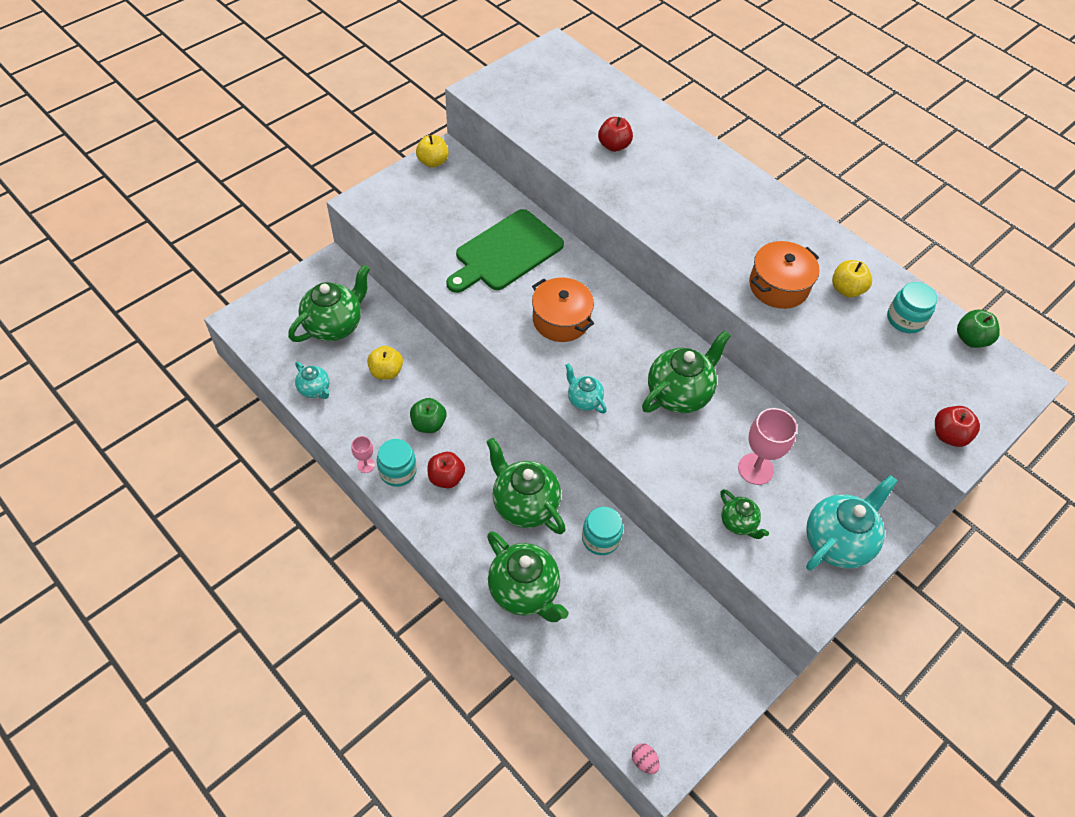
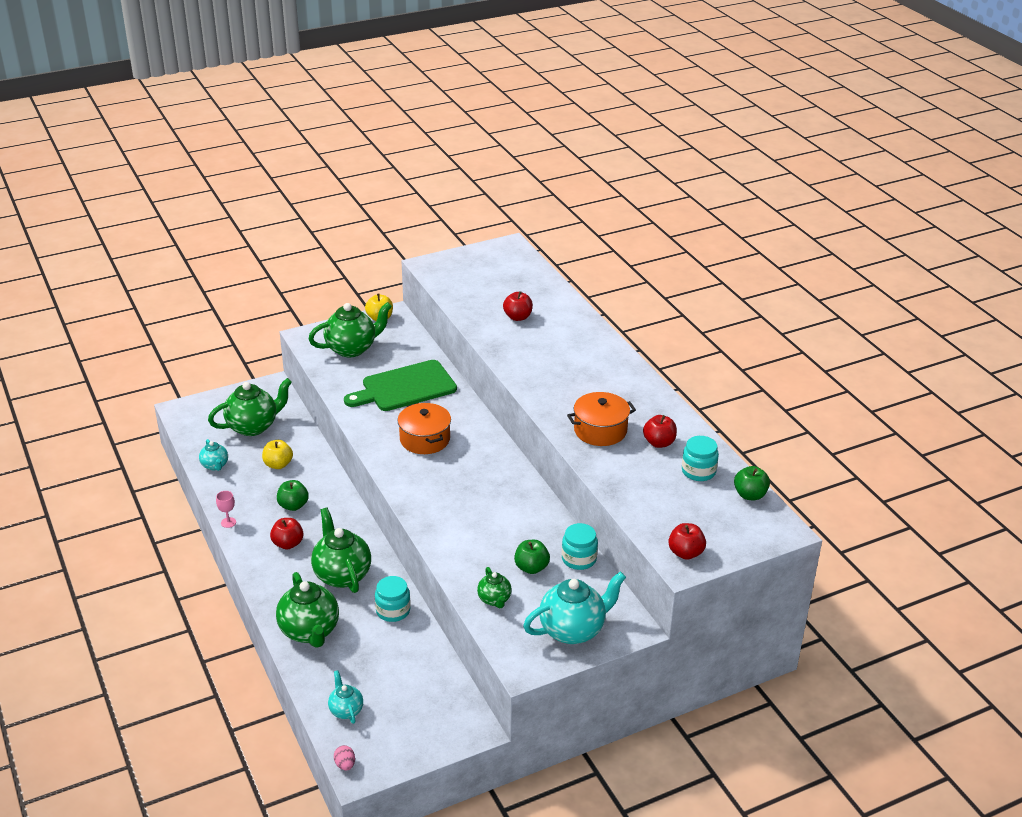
camera: 20 degrees right, 20 degrees down
turquoise jar [377,439,417,487] -> turquoise jar moved to [562,523,598,570]
turquoise teapot [565,363,607,414] -> turquoise teapot moved to [328,670,363,724]
green teapot [642,330,731,413] -> green teapot moved to [308,302,392,357]
pink goblet [738,408,797,485] -> green apple [514,540,550,574]
yellow apple [832,260,872,297] -> red apple [643,415,677,448]

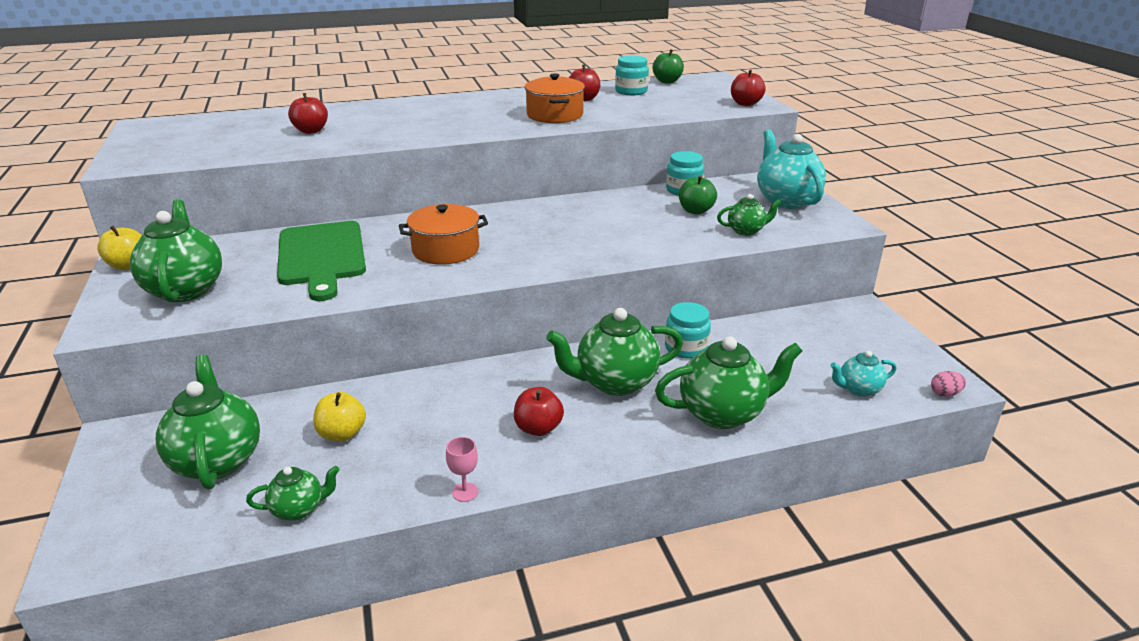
camera: 80 degrees left, 5 degrees down
turquoise teapot [199,439,228,471] -> green teapot [246,466,340,521]
green apple [277,480,309,511] -> none

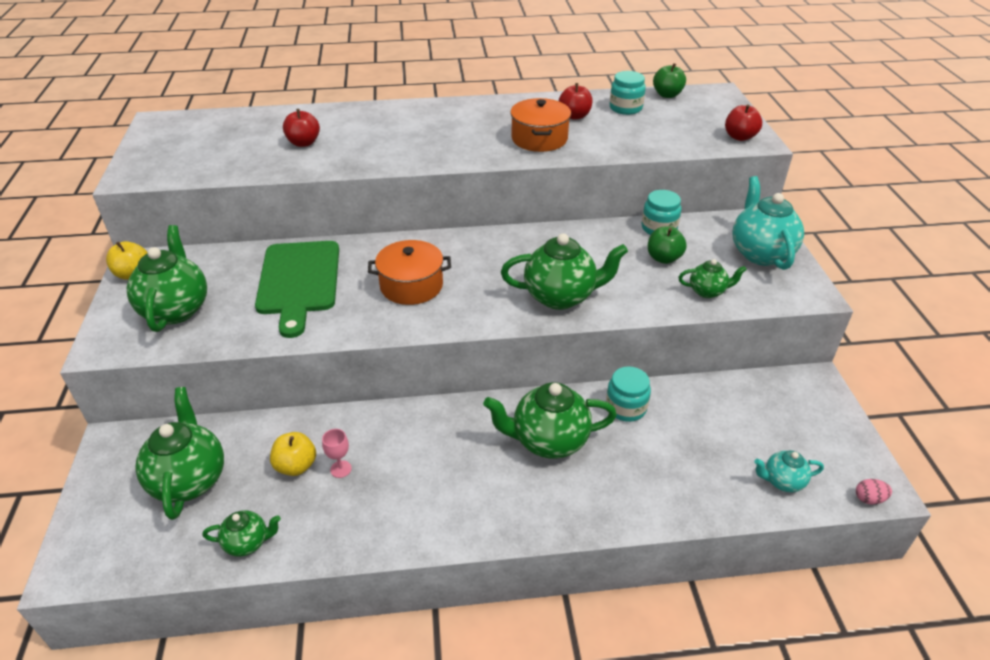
camera: 10 degrees right, 10 degrees up
pink goblet [446,437,478,502] -> pink goblet moved to [322,429,352,478]
red apple [514,387,564,436] -> none
green teapot [655,336,802,429] -> green teapot moved to [501,233,628,310]

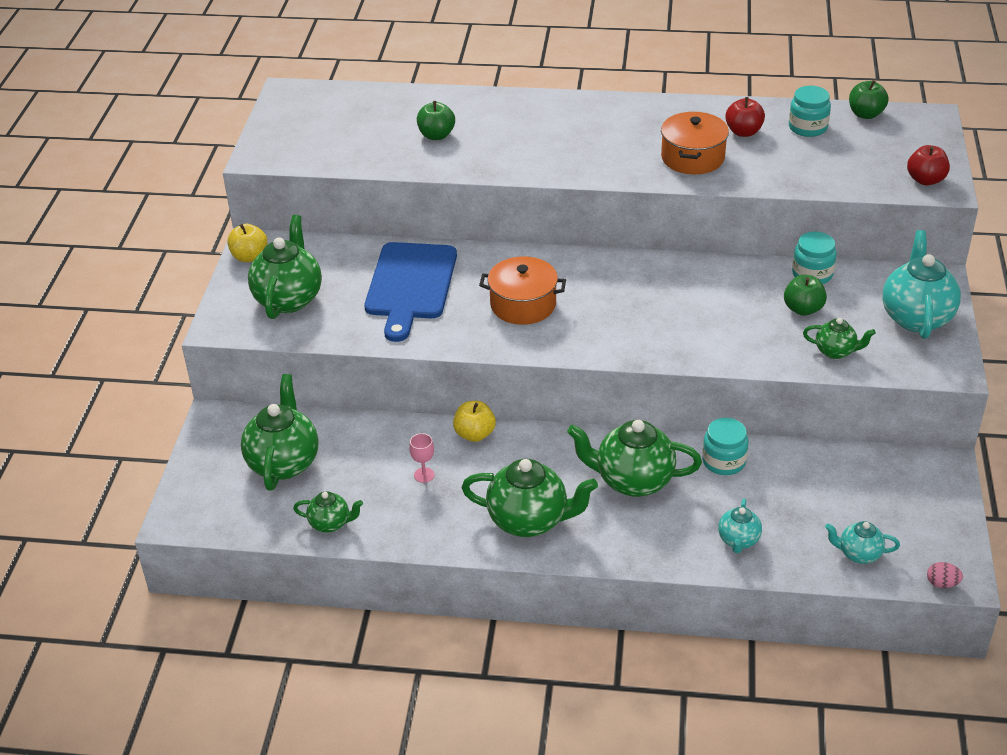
camera: 15 degrees right, 0 degrees up
green cutting board [255,241,339,338] -> blue cutting board [364,242,457,342]
yellow apple [270,432,316,476] -> yellow apple moved to [453,401,496,442]
red apple [283,109,320,147] -> green apple [417,101,455,140]
green teapot [501,233,628,310] -> green teapot moved to [461,459,598,537]
none -> turquoise teapot [718,499,762,553]

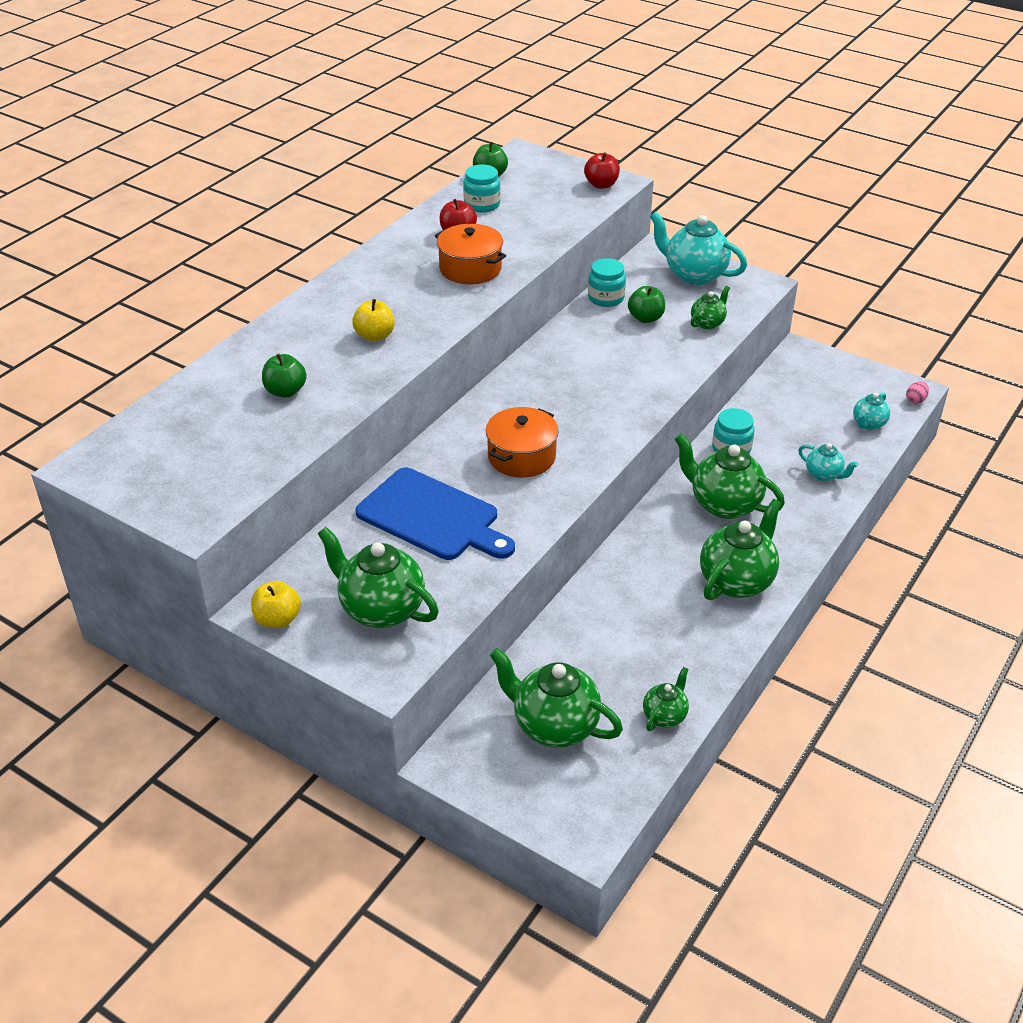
camera: 65 degrees left, 0 degrees up
pink goblet [409,433,434,483] -> none
yellow apple [453,401,496,442] -> yellow apple moved to [352,299,395,342]
green teapot [567,420,702,497] -> green teapot turned 90 degrees clockwise [675,433,785,519]

